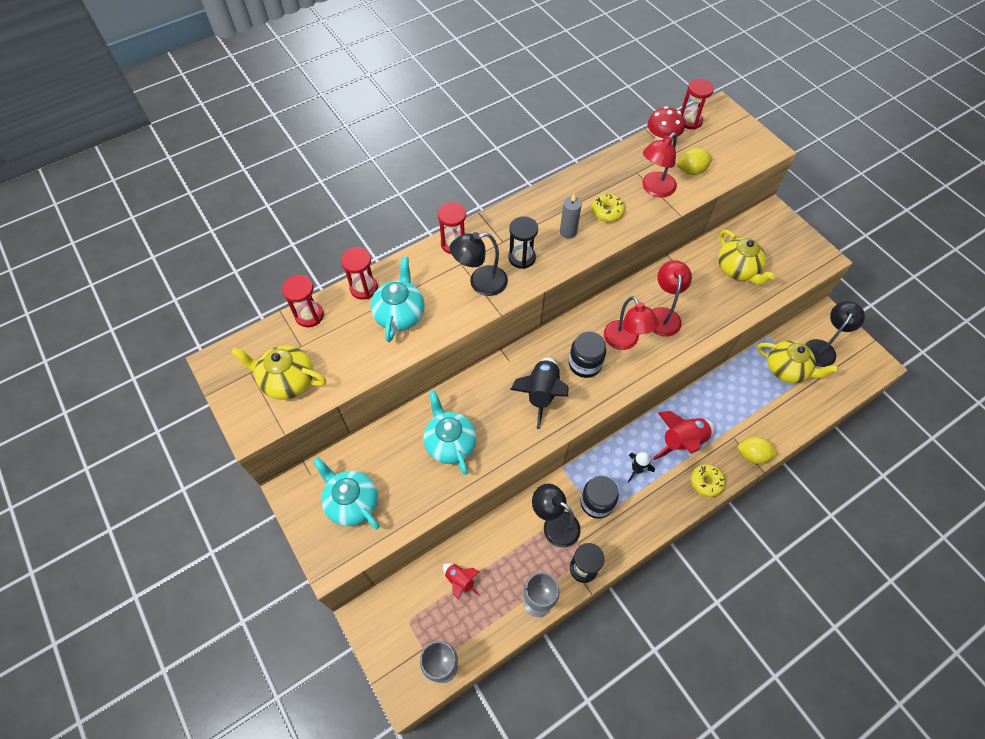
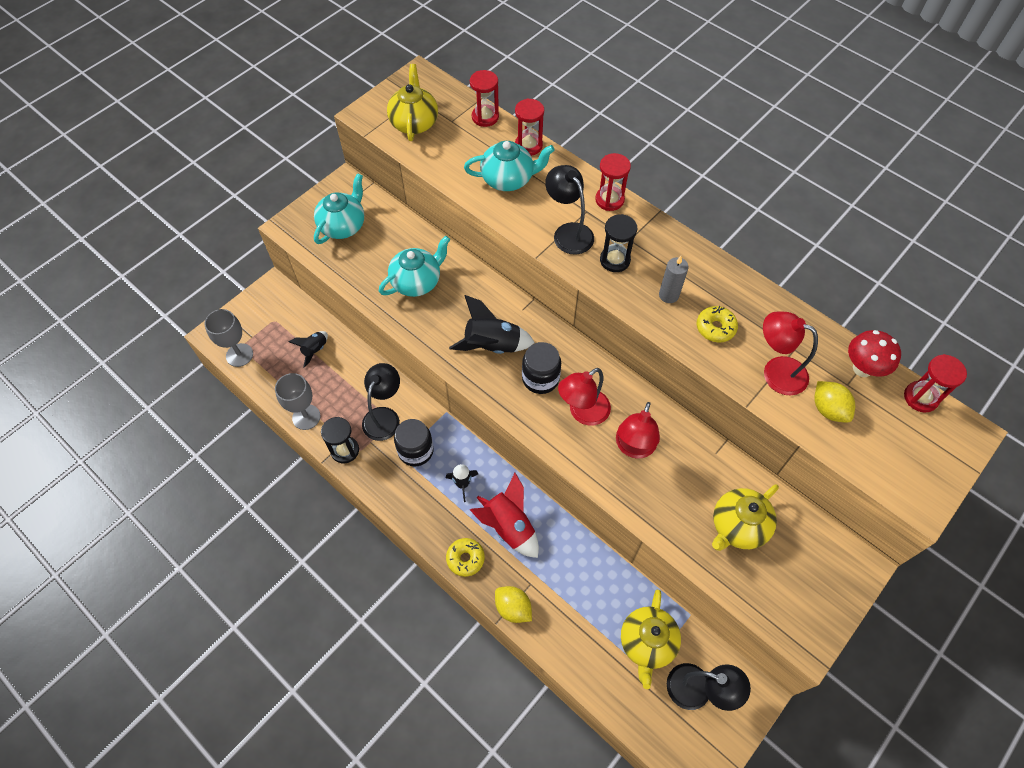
camera: 75 degrees right, 0 degrees up
red rocket [443,563,480,599] -> black rocket [289,331,328,368]
red lamp [652,260,692,337] -> red lamp turned 120 degrees clockwise [616,402,660,458]
yellow lemon [738,437,777,464] -> yellow lemon turned 45 degrees counterclockwise [495,586,532,623]

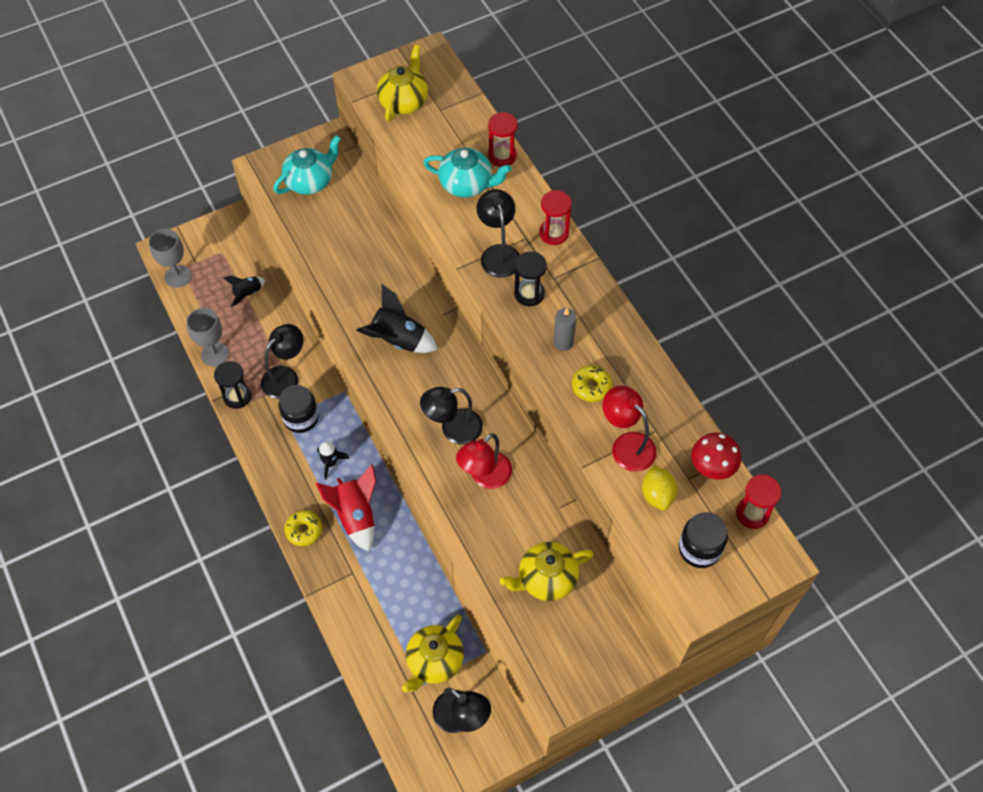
camera: 20 degrees right, 0 degrees up
turquoise teapot [379,236,450,297] -> none
red hourglass [470,70,499,127] -> none
yellow lemon [495,586,532,623] -> none
black jar [522,342,561,394] -> black jar moved to [679,512,728,568]
red lamp [558,368,611,426] -> black lamp [420,387,483,445]

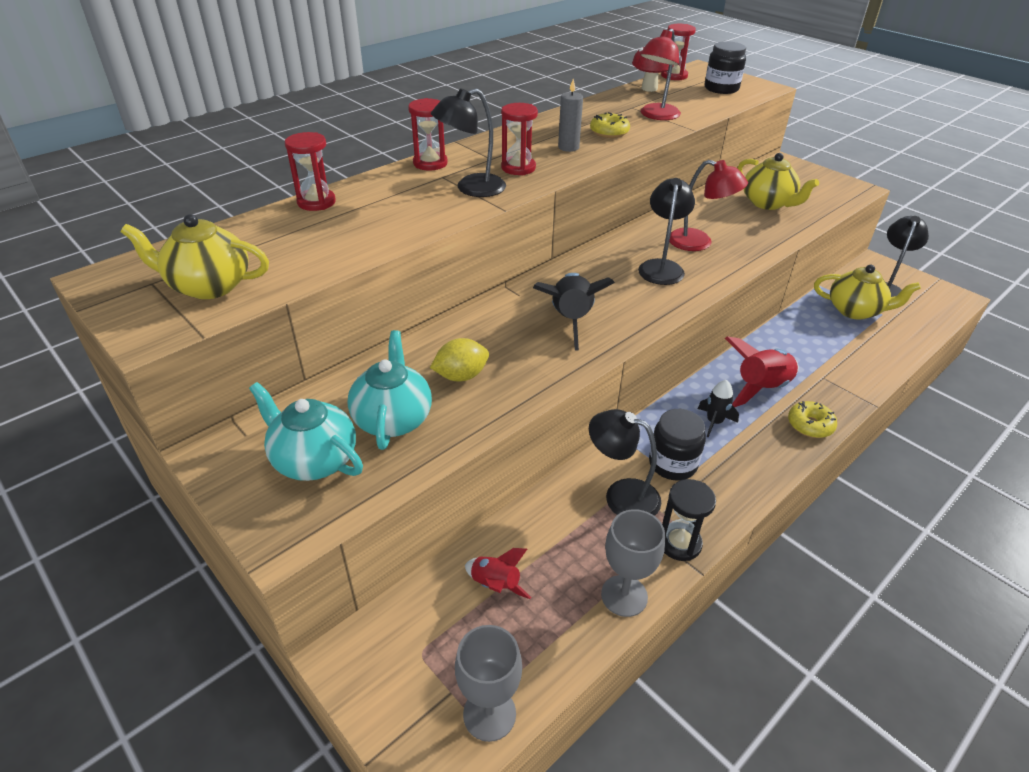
camera: 105 degrees left, 20 degrees down
black rocket [223,276,265,307] -> red rocket [465,548,531,599]
black lamp [420,387,483,445] -> black lamp turned 135 degrees counterclockwise [638,178,695,285]
turquoise teapot [423,148,512,198] -> turquoise teapot moved to [348,330,432,450]
black hourglass [514,251,547,306] -> red hourglass [501,103,538,175]
yellow lemon [642,465,677,511] -> yellow lemon moved to [430,338,489,381]

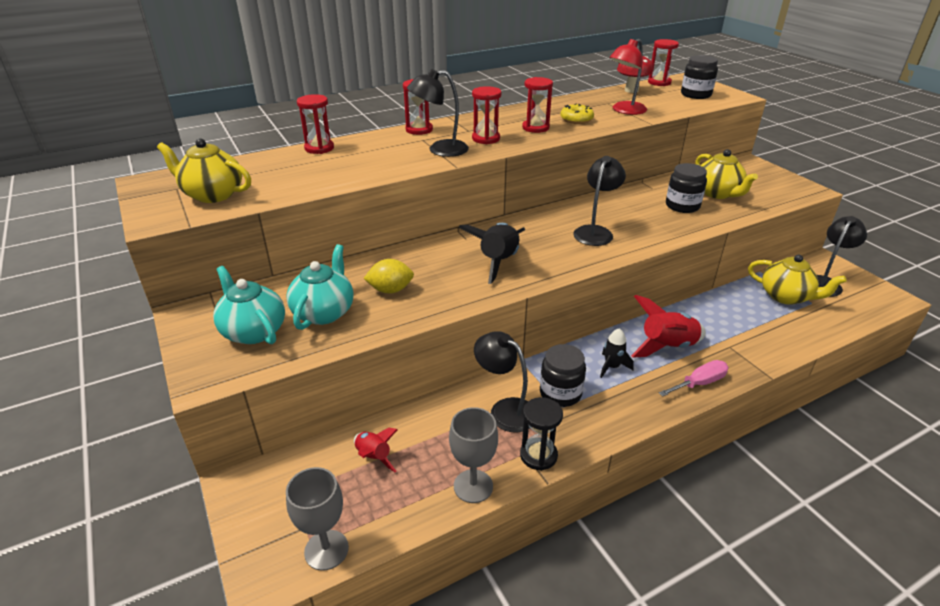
camera: 15 degrees right, 5 degrees down
grey candle [558,79,583,152] -> red hourglass [522,77,553,133]
red lamp [669,160,748,251] -> none
yellow donut [788,401,837,438] -> pink screwdriver [659,360,728,397]
none -> black jar [666,163,707,213]

